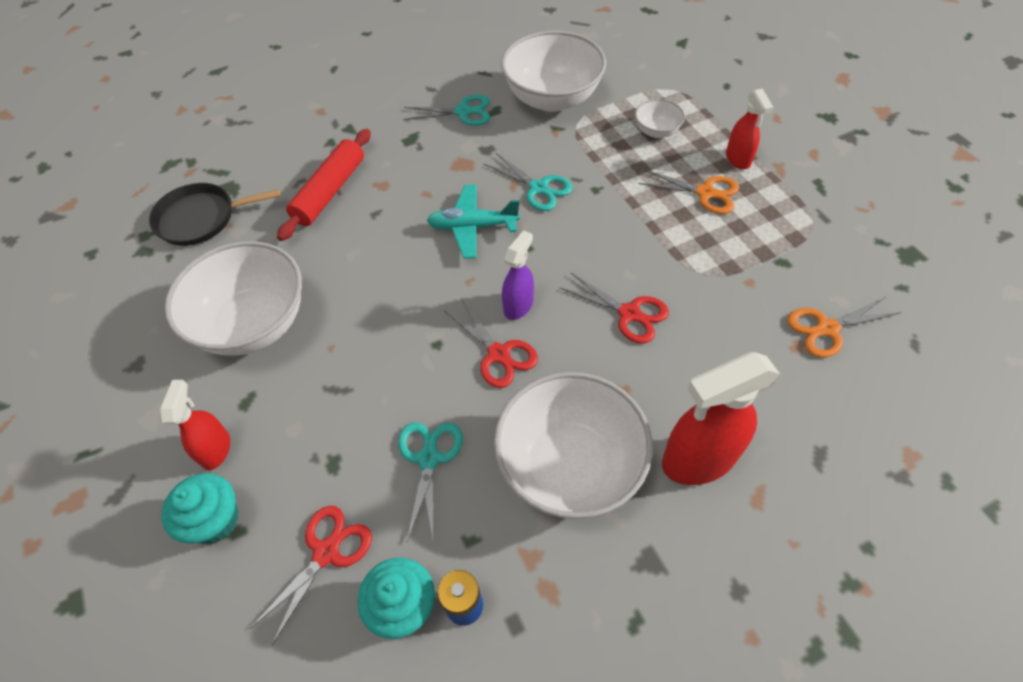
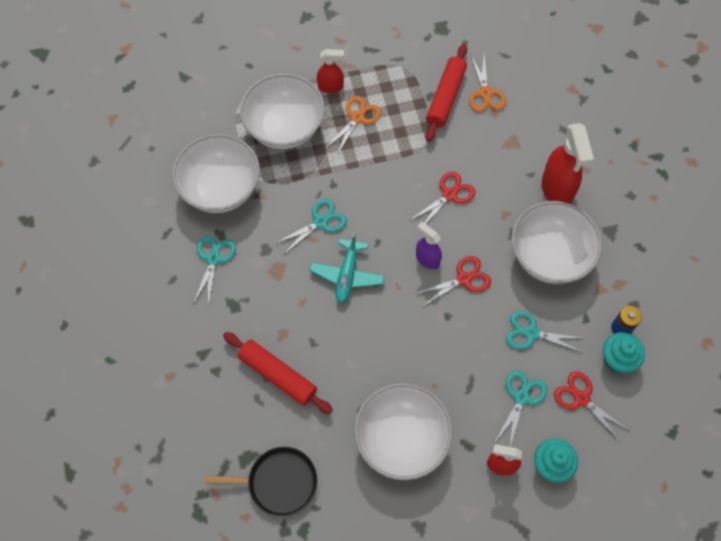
camera: 80 degrees left, 10 degrees up
black pan [149,183,281,246] -> black pan turned 90 degrees counterclockwise [205,447,317,516]
white bowl [635,99,685,138] -> white bowl [240,73,325,149], size x2.17
none -> red rolling pin [425,44,467,142]
none -> turquoise scissors [495,371,547,447]

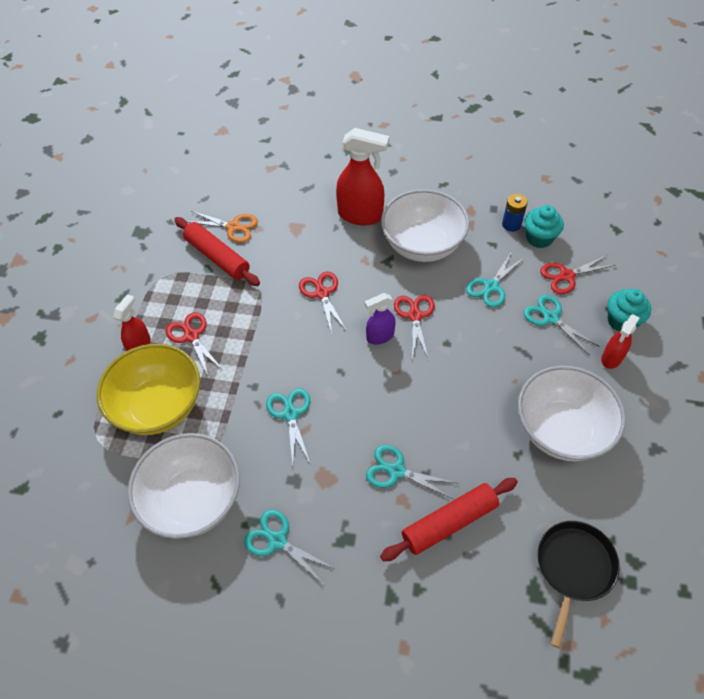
camera: 65 degrees left, 10 degrees down
white bowl [240,73,325,149] -> yellow bowl [97,344,200,435]
turquoise plane [310,232,384,303] -> none
orange scissors [326,96,381,155] -> red scissors [166,312,224,378]
none -> turquoise scissors [366,445,457,499]

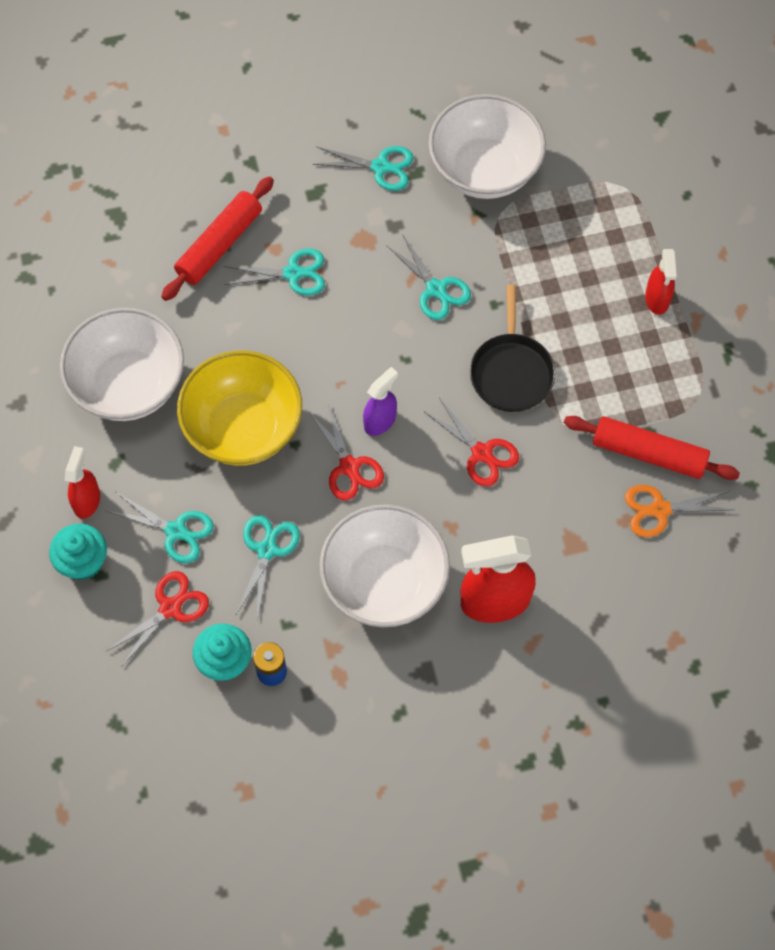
camera: 155 degrees right, 10 degrees up
yellow bowl [97,344,200,435] -> yellow bowl moved to [177,350,302,466]
red scissors [166,312,224,378] -> none
black pan [538,521,620,648] -> black pan moved to [470,285,556,412]

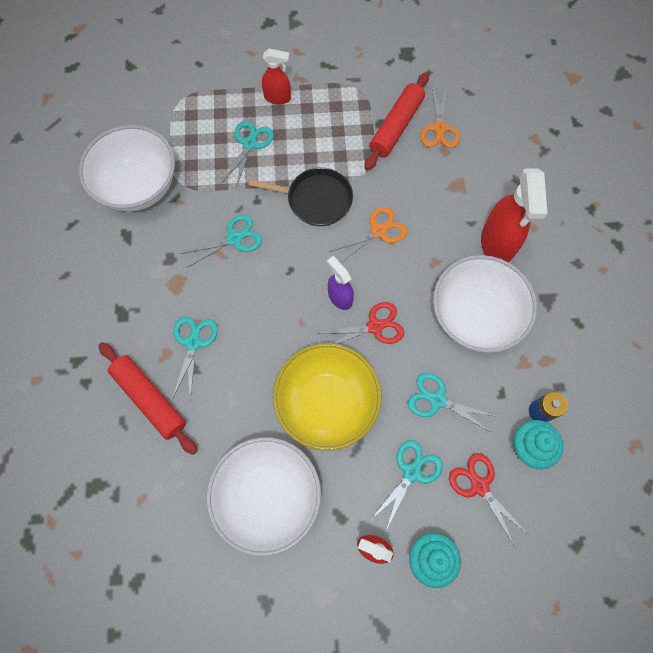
camera: 80 degrees left, 5 degrees up
turquoise scissors [313,146,414,191] -> turquoise scissors moved to [222,121,274,188]
red scissors [425,398,519,487] -> orange scissors [329,206,407,263]

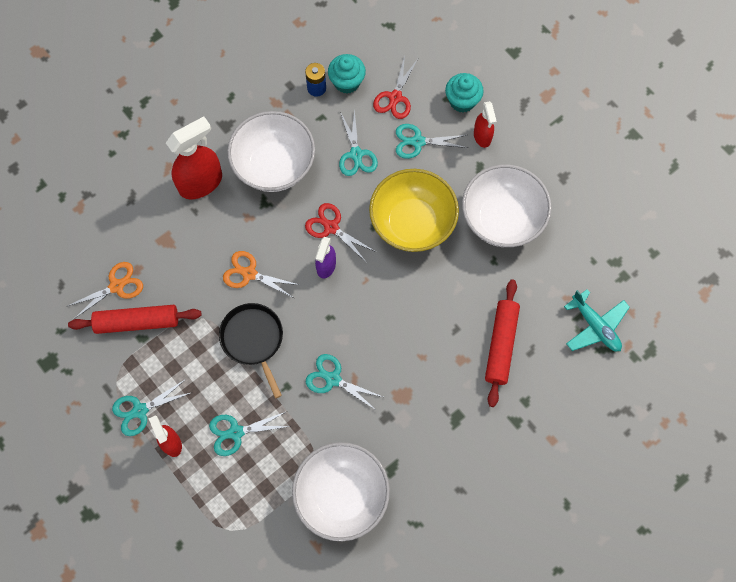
camera: 125 degrees left, 0 degrees up
turquoise scissors [172,316,218,399] -> turquoise scissors moved to [112,379,193,436]
none -> turquoise plane [564,289,630,351]

